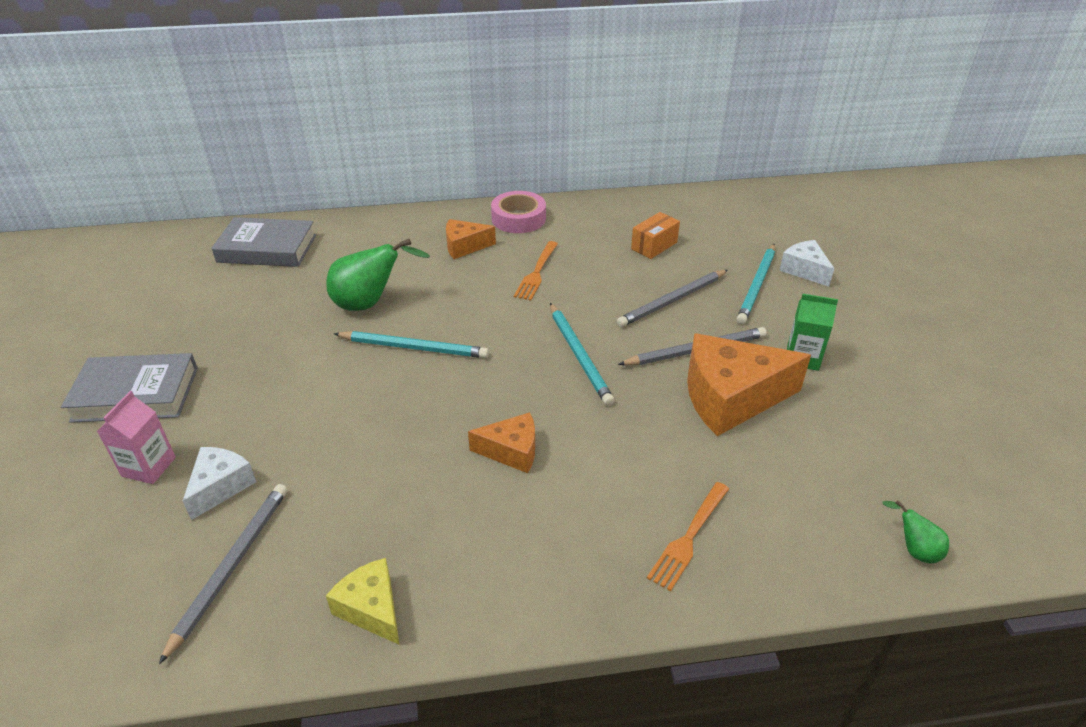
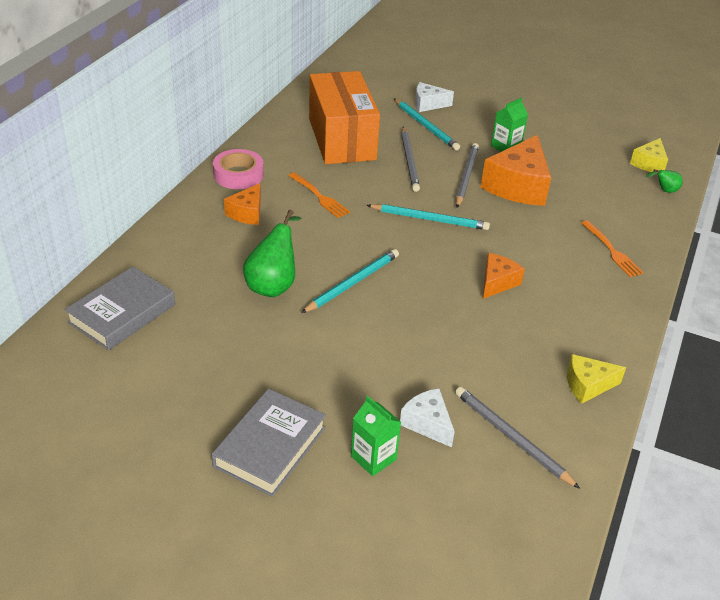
camera: 60 degrees left, 0 degrees up
pink carton [97,391,176,484] -> green carton [351,396,401,476]
orange box [631,212,680,259] -> orange box [309,71,380,164], size x2.49
none -> yellow cheese [630,138,668,173]

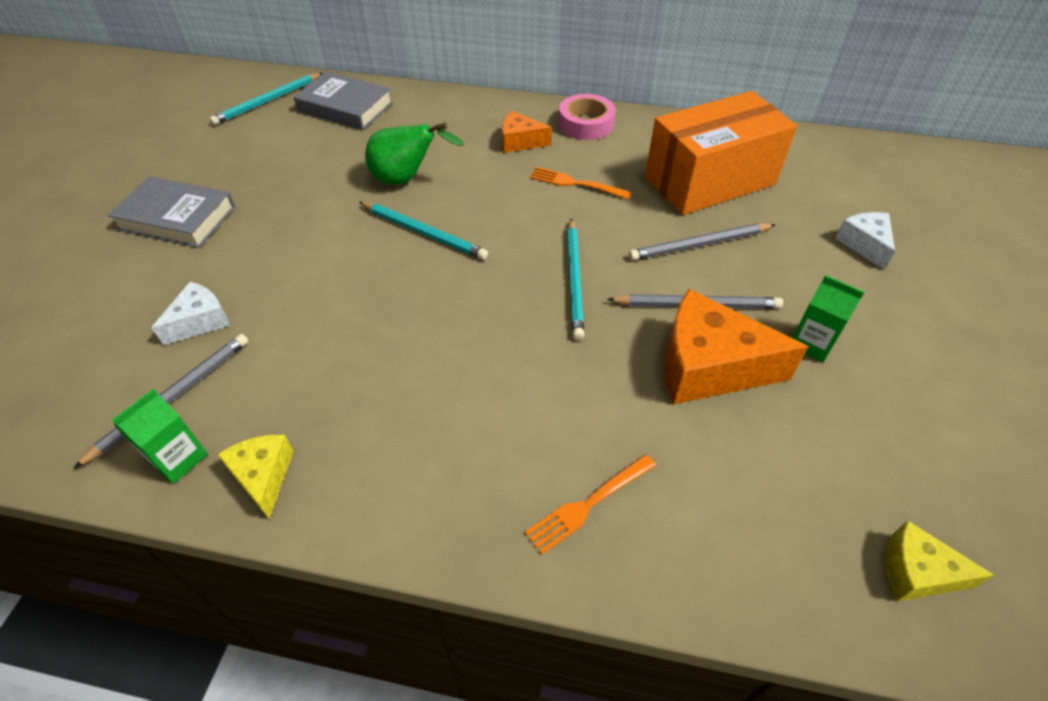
camera: 80 degrees right, 10 degrees up
orange fork [288,172,350,218] -> orange fork turned 75 degrees clockwise [530,167,632,199]
green carton [351,396,401,476] -> green carton moved to [112,389,208,484]
turquoise pencil [394,98,460,151] -> turquoise pencil moved to [209,73,323,125]
orange cheese [483,253,525,299] -> none
green pear [646,169,683,193] -> none

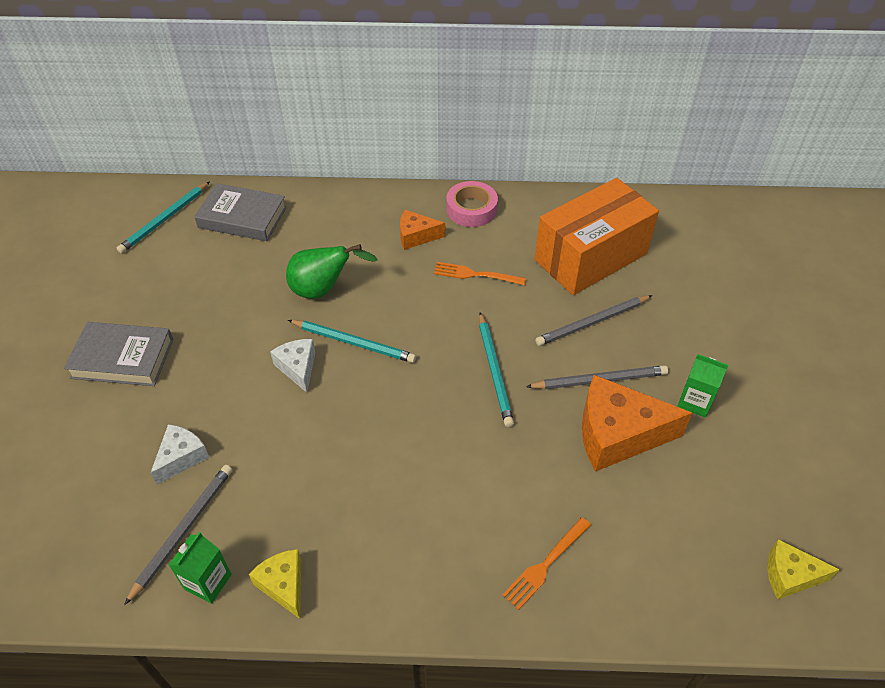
camera: 10 degrees left, 0 degrees up
white cheese [835,212,895,270] -> white cheese moved to [270,339,315,393]

